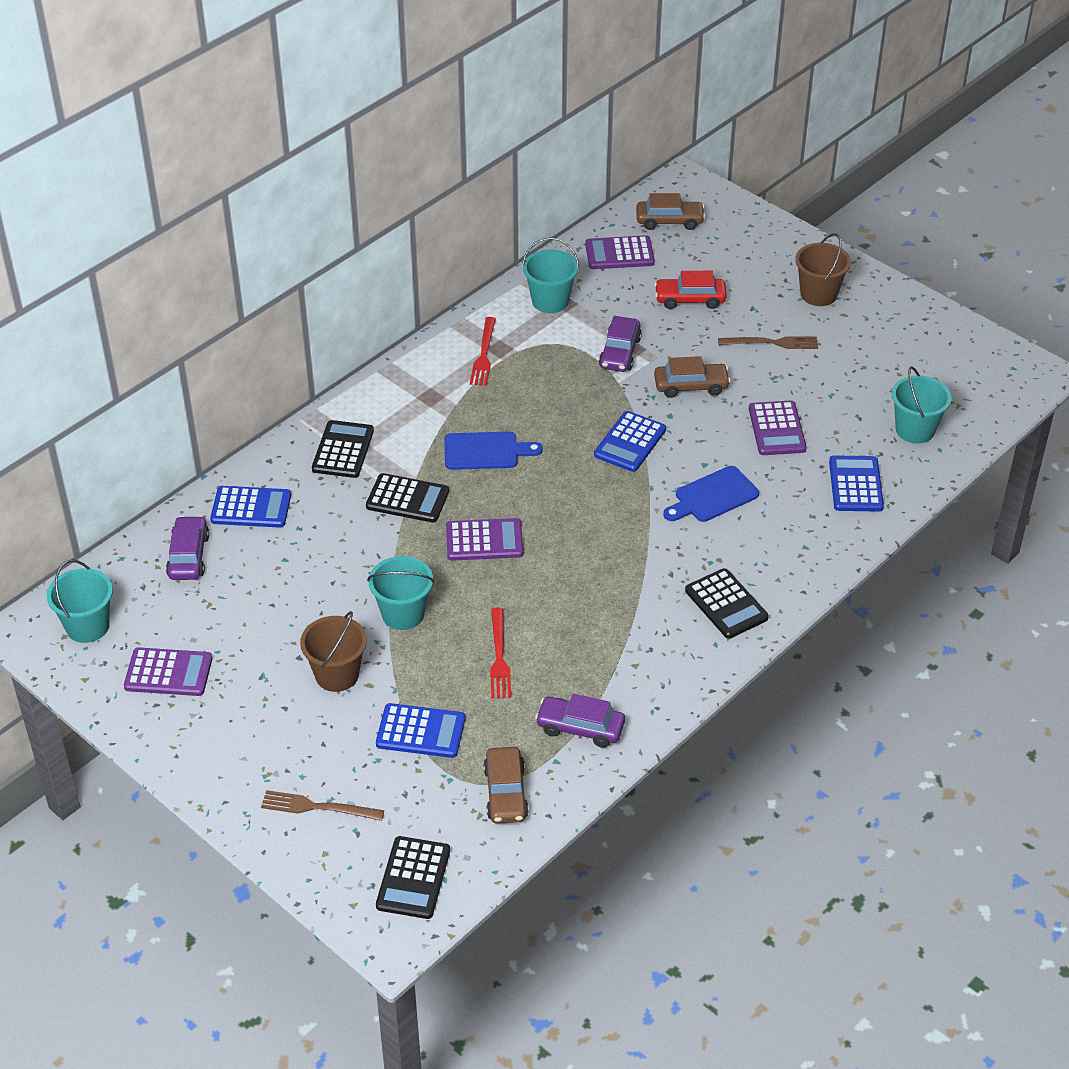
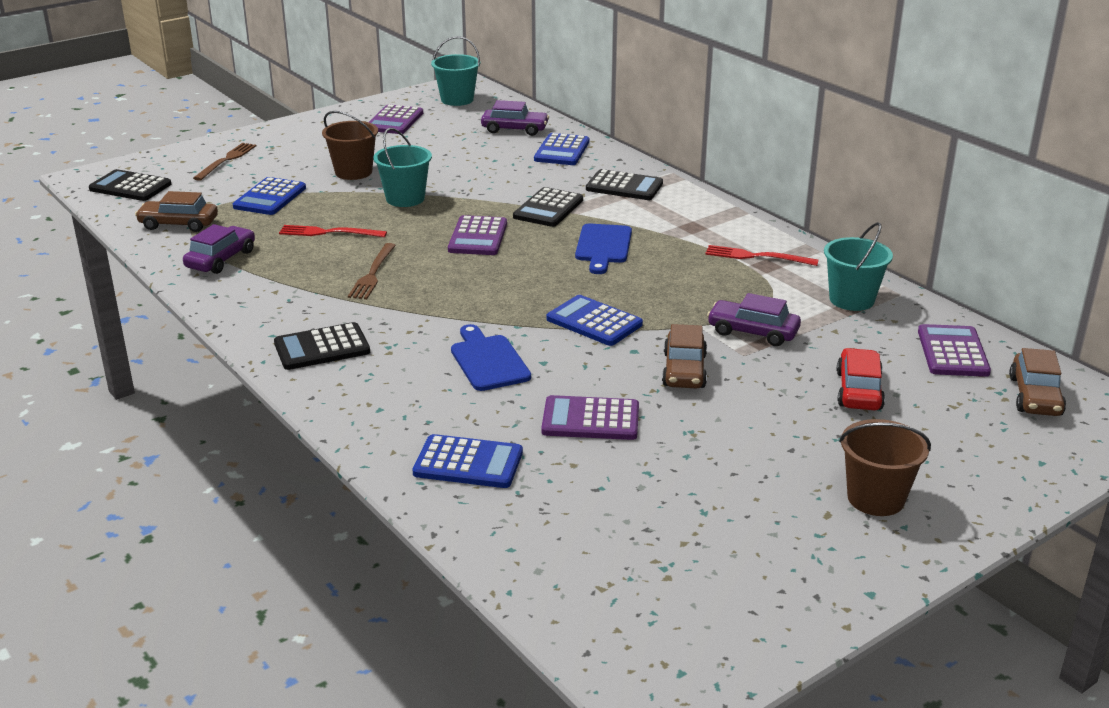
camera: 100 degrees right, 15 degrees down
brown fork [718,336,818,349] -> brown fork moved to [348,243,396,299]
turquoise bucket [892,366,951,444] -> none

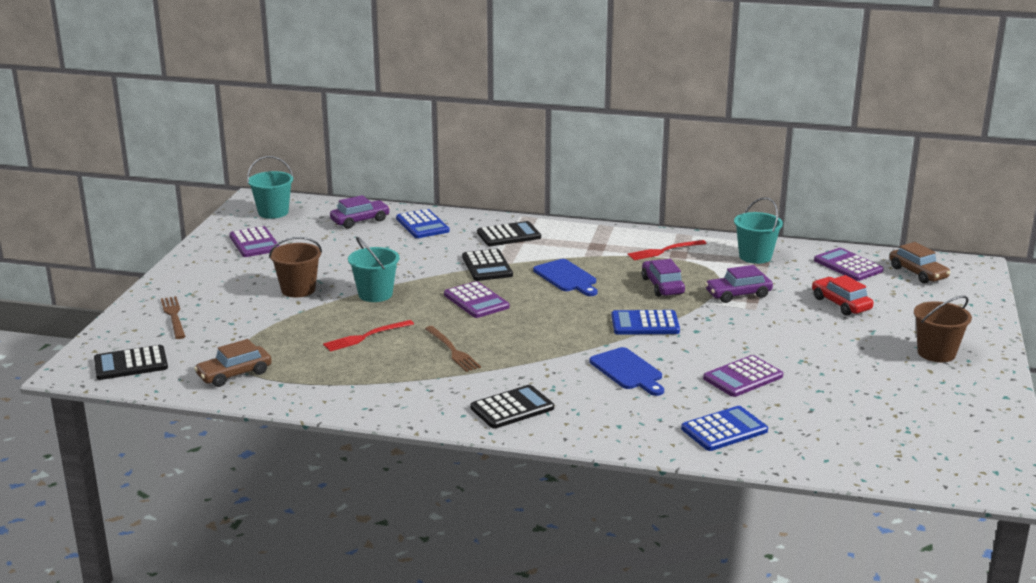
camera: 40 degrees left, 5 degrees down
purple car [183,224,255,274] -> purple car moved to [642,259,685,297]
blue calculator [233,177,306,215] -> none
black calculator [274,322,370,370] -> black calculator turned 150 degrees counterclockwise [471,385,554,429]
blue cutting board [451,324,531,391] -> blue cutting board turned 150 degrees counterclockwise [589,347,664,396]
brown car [662,324,707,389] -> none

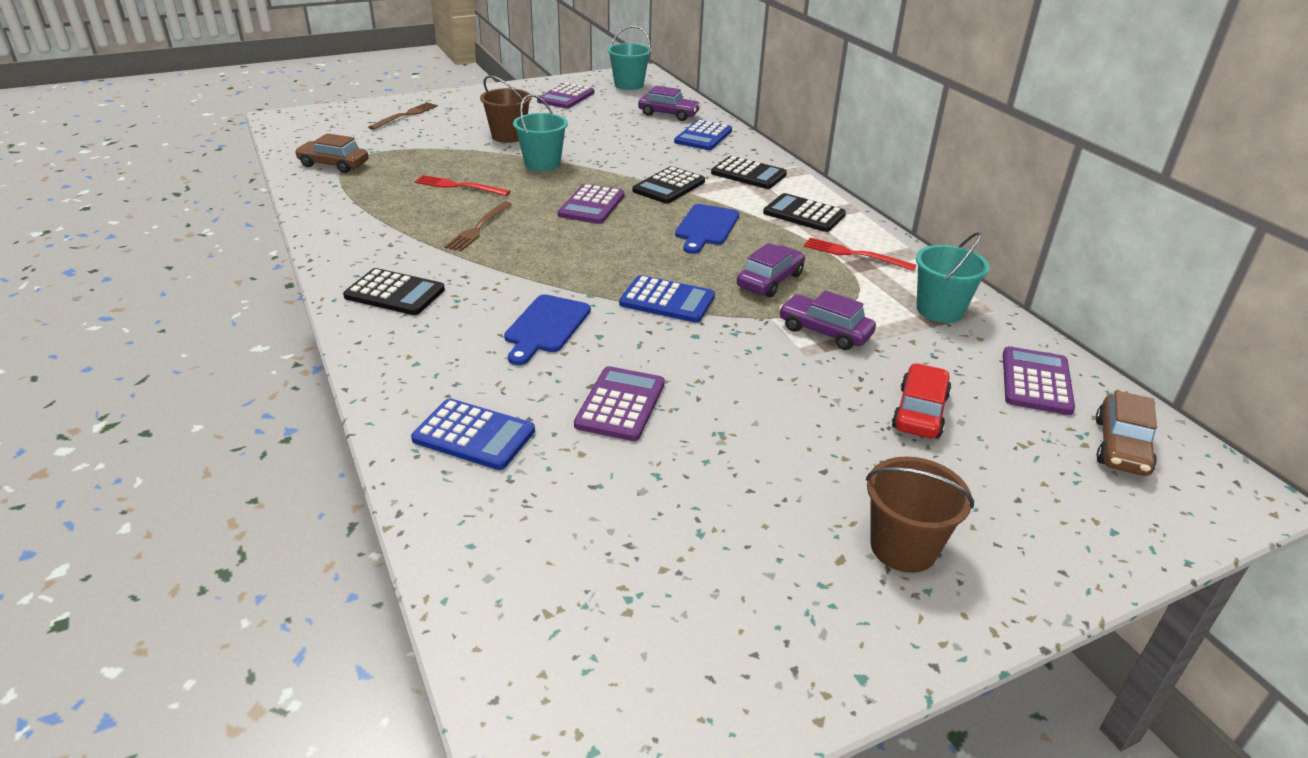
camera: 50 degrees right, 10 degrees up
black calculator [94,345,168,380] -> black calculator moved to [763,193,846,232]
blue calculator [611,310,680,335] -> blue calculator turned 150 degrees clockwise [619,275,715,323]
purple calculator [703,355,783,397] -> purple calculator turned 90 degrees clockwise [574,366,665,441]

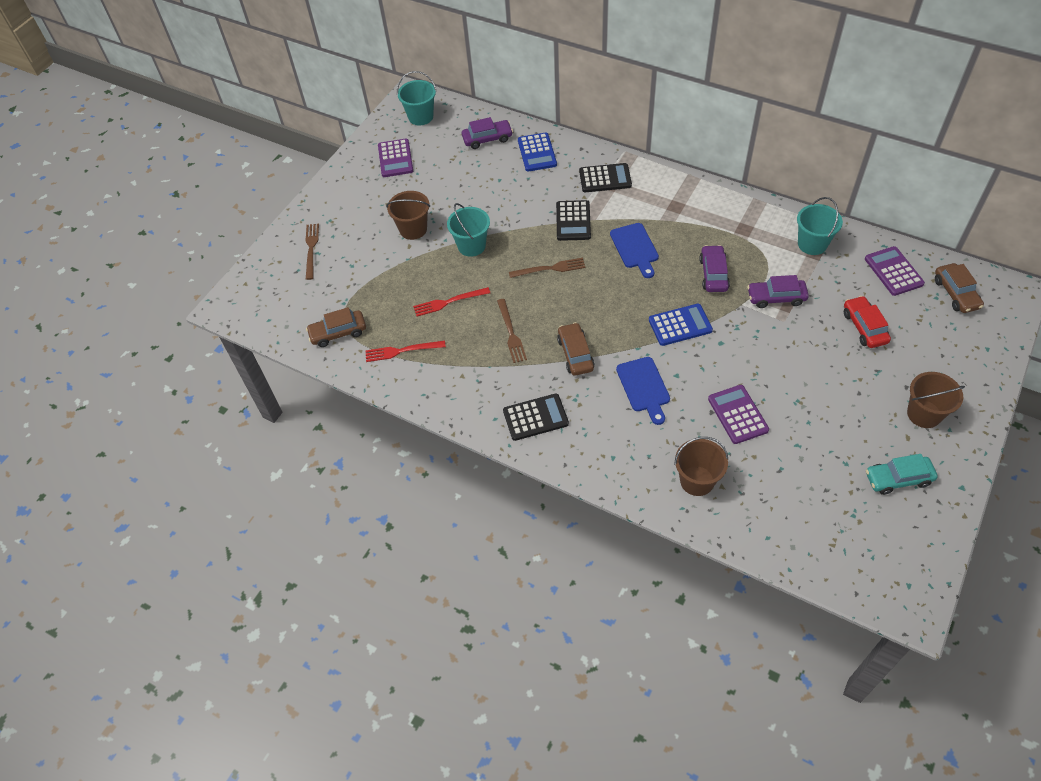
camera: 30 degrees left, 20 degrees up
blue calculator [411,398,535,470] -> brown bucket [674,437,728,496]
purple calculator [558,184,625,224] -> brown fork [509,258,585,278]
black calculator [763,193,846,232] -> none
red fork [804,238,916,271] -> red fork moved to [365,341,446,362]
none -> brown car [557,322,595,376]
none -> turquoise car [866,454,938,495]

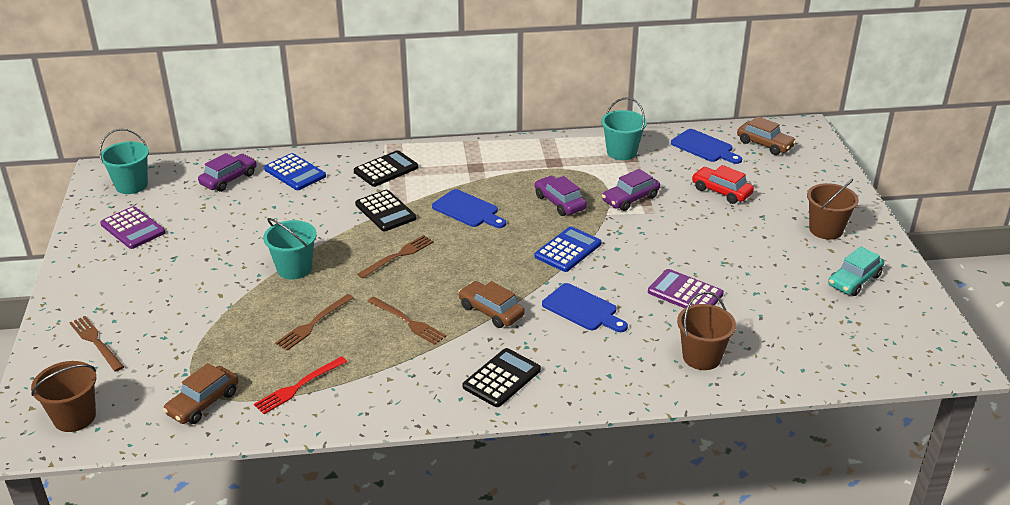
camera: 40 degrees left, 20 degrees down
brown bucket [386,191,430,240] -> brown bucket moved to [31,361,96,432]
red fork [413,287,490,317] -> brown fork [275,294,354,351]
purple calculator [865,246,925,296] -> blue cutting board [671,129,742,164]

